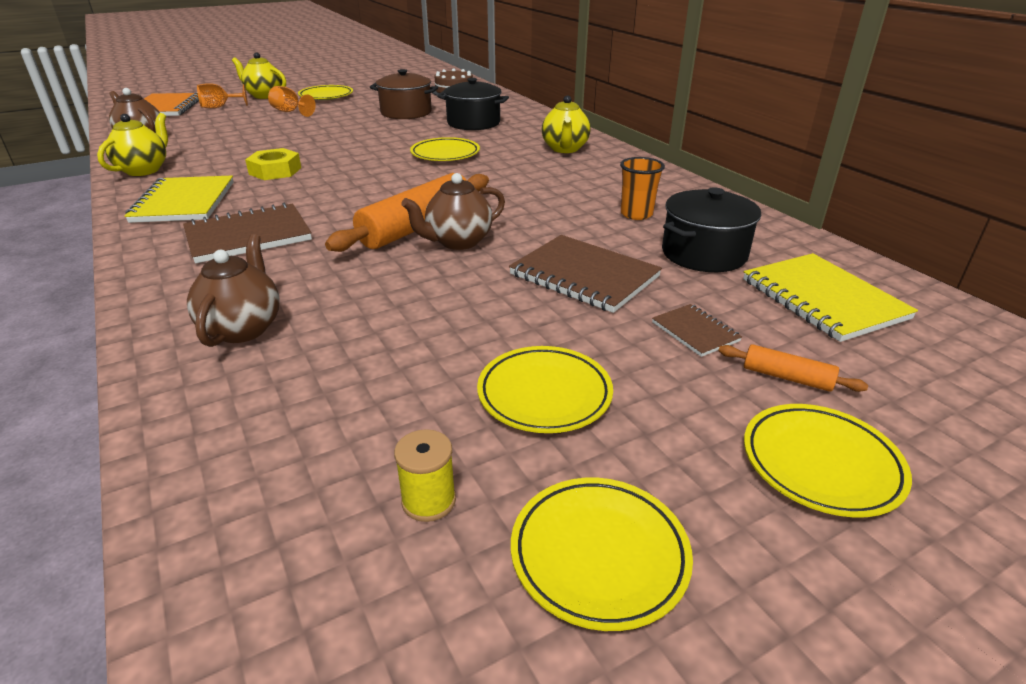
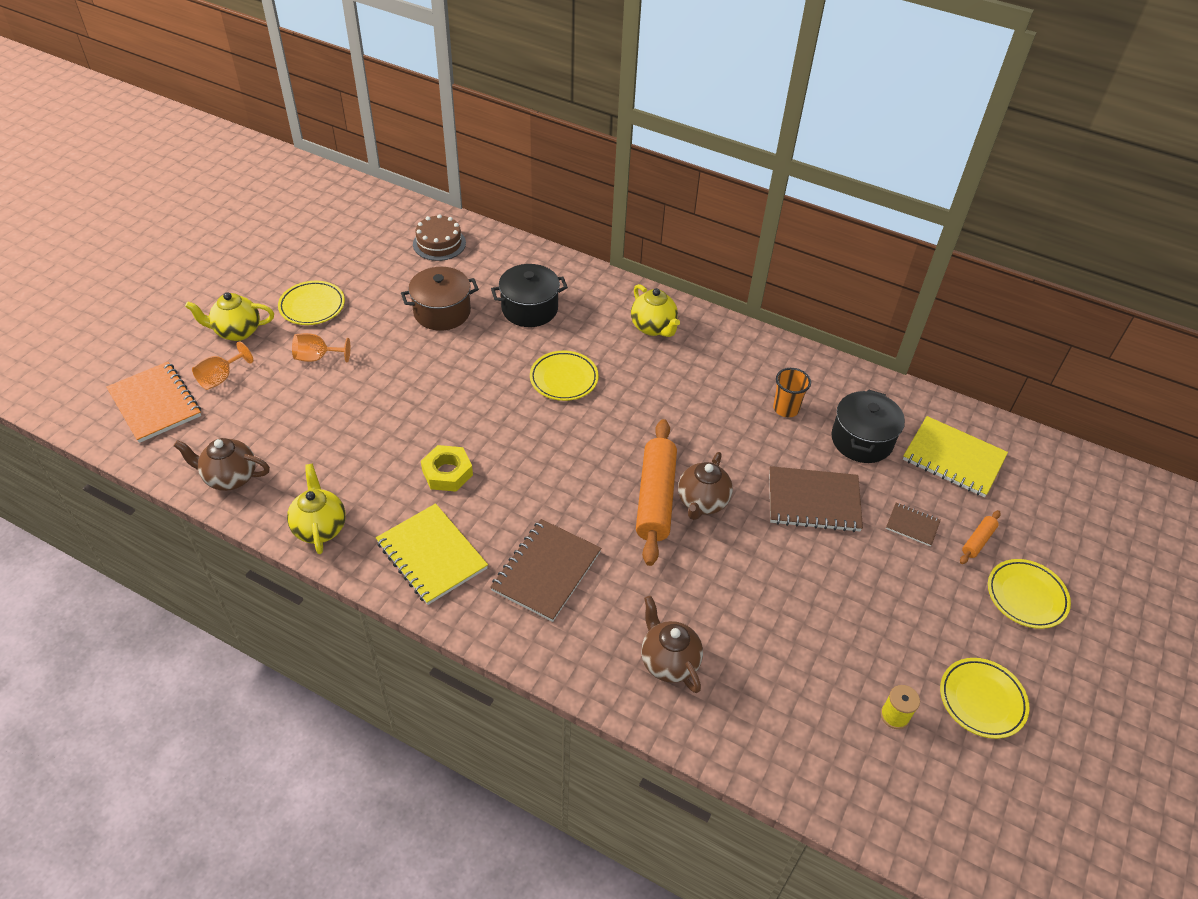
camera: 35 degrees left, 15 degrees up
yellow plate [477,346,613,433] -> none
orange rolling pin [718,344,868,392] -> orange rolling pin turned 45 degrees counterclockwise [960,510,1000,564]

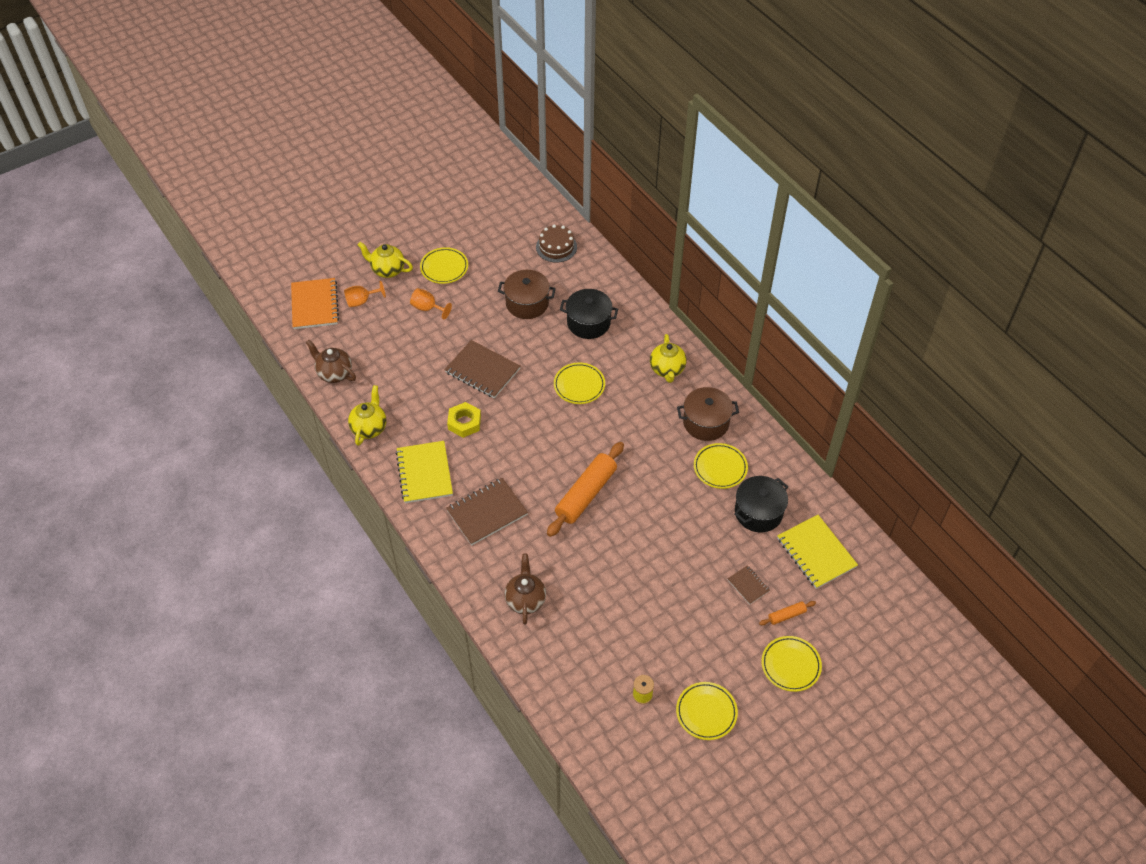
camera: 30 degrees right, 5 degrees up
brown teapot [678,452,733,520] -> none
brown notebook [770,466,863,532] -> brown notebook moved to [444,340,520,398]
orange cup [773,368,811,417] -> yellow plate [694,443,748,489]
none -> brown pot [677,387,739,441]

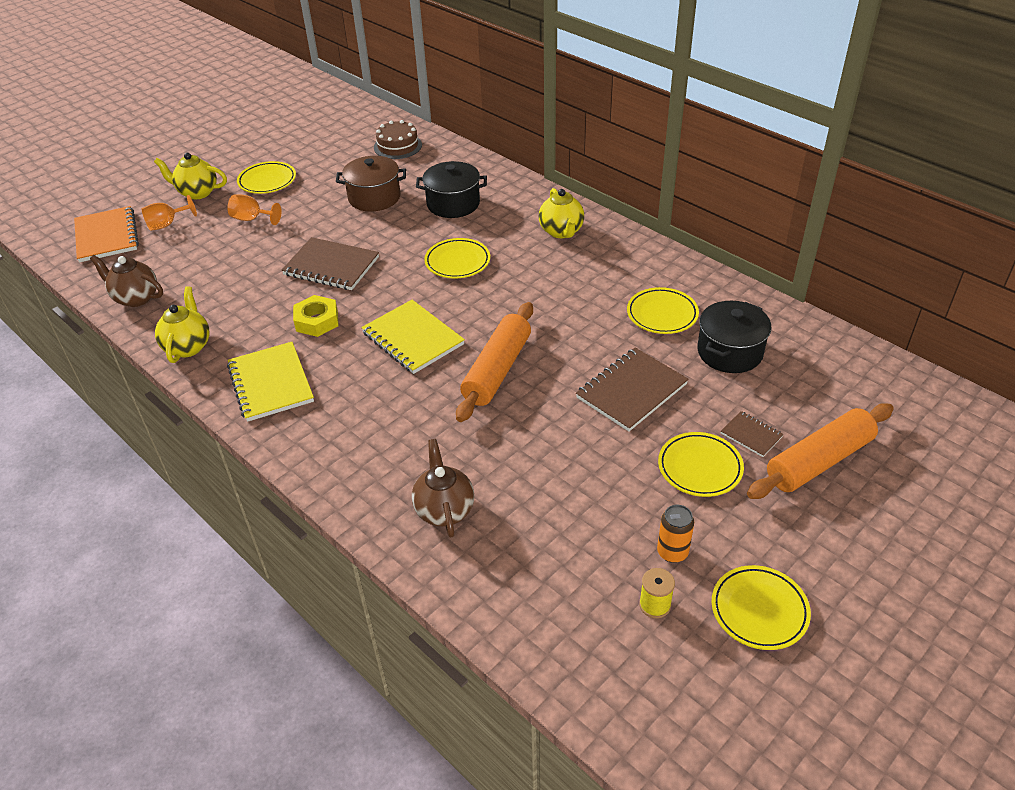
camera: 10 degrees left, 10 degrees down
brown notebook [446,478,528,546] -> brown notebook moved to [576,348,689,431]
brown pot [677,387,739,441] -> none
orange rolling pin [759,601,816,625] -> orange rolling pin [747,403,894,499], size x2.21
yellow plate [761,636,822,692] -> yellow plate moved to [658,432,744,497]
yellow notebook [777,515,858,589] -> yellow notebook moved to [361,300,465,374]
none -> orange can [657,505,694,563]

